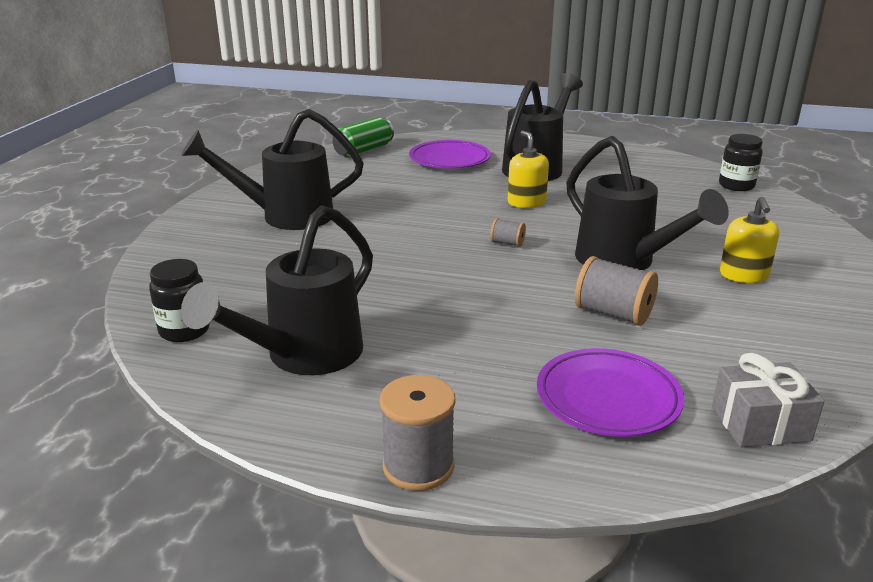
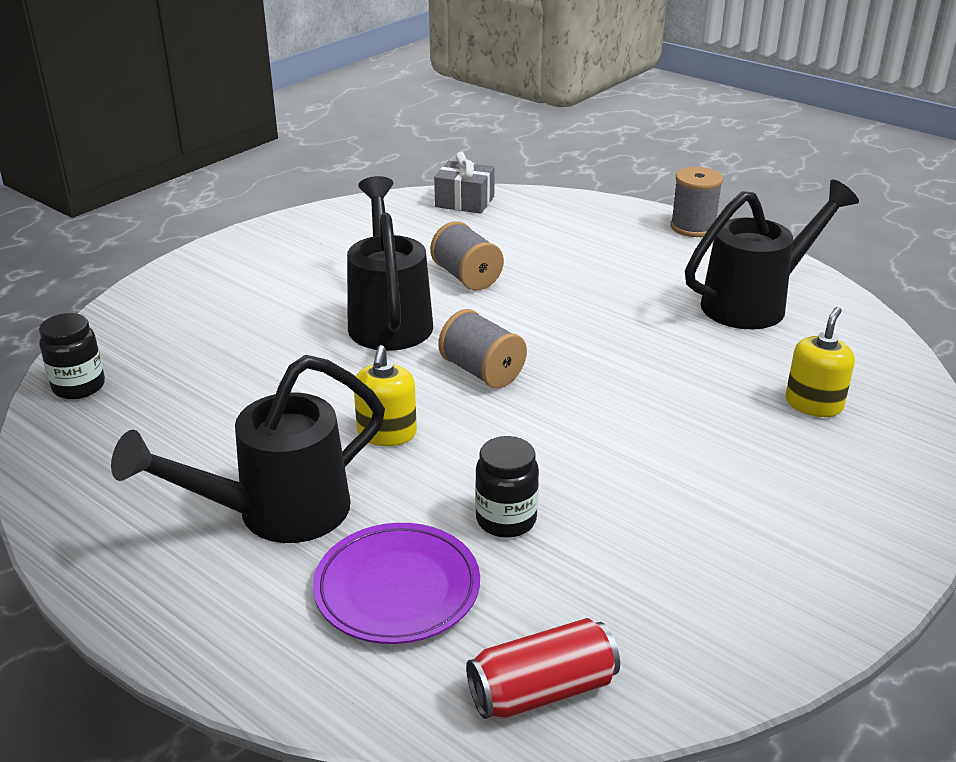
camera: 155 degrees left, 5 degrees up
black jar [149,259,210,342] -> black jar moved to [475,436,539,538]
black watering can [181,109,364,230] -> none
green can [332,117,394,157] -> red can [466,618,620,719]
grey spool [490,218,526,247] -> grey spool [438,309,527,388], size x1.90
purple plate [537,348,684,437] -> none
yellow soap dispenser [720,197,779,283] -> yellow soap dispenser moved to [785,307,855,417]

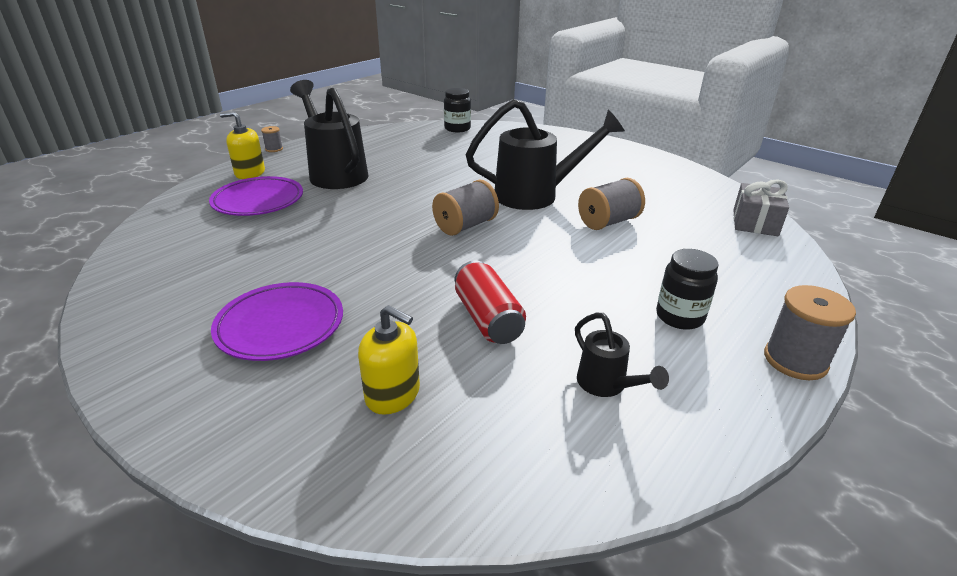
camera: 90 degrees right, 0 degrees up
yellow soap dispenser [354,345,417,446] -> yellow soap dispenser moved to [220,111,265,179]
red can [466,618,620,719] -> red can moved to [455,260,526,344]
black jar [475,436,539,538] -> black jar moved to [656,249,719,330]
black watering can [685,180,859,329] -> black watering can [575,313,669,397], size x0.48
none -> purple plate [211,282,343,361]
none -> grey spool [261,126,283,152]

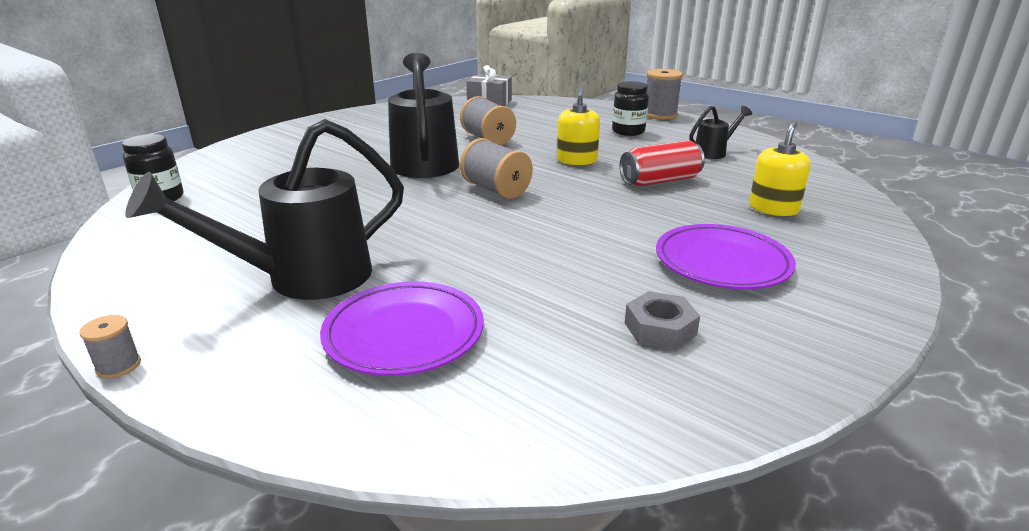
camera: 90 degrees left, 5 degrees down
yellow soap dispenser [220,111,265,179] -> yellow soap dispenser moved to [557,88,600,165]
none -> grey nut [625,291,700,350]

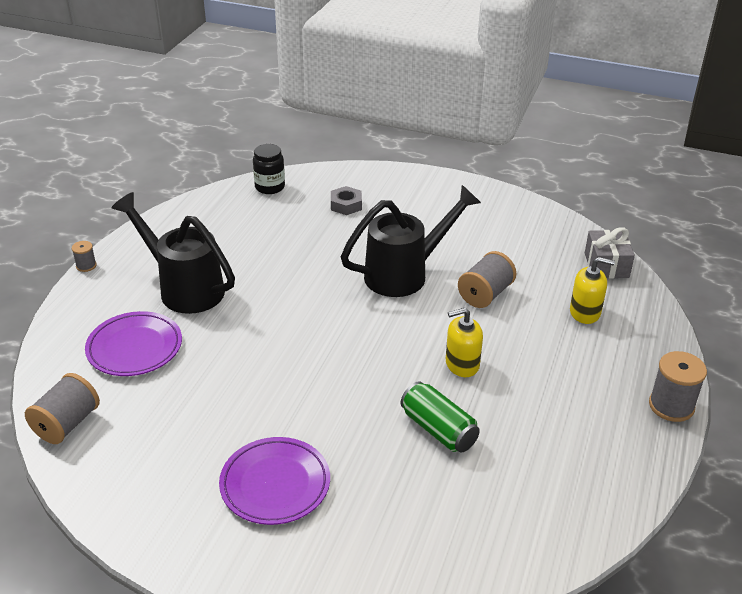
camera: 70 degrees right, 10 degrees up
grey spool [460,138,533,199] -> grey spool moved to [25,373,100,444]
black jar [612,81,649,136] -> none
red can [620,140,705,187] -> green can [401,381,480,453]
grey nut [625,291,700,350] -> grey nut moved to [331,186,362,215]
black watering can [689,106,752,159] -> none
yellow soap dispenser [749,121,811,216] -> yellow soap dispenser moved to [570,257,615,324]

